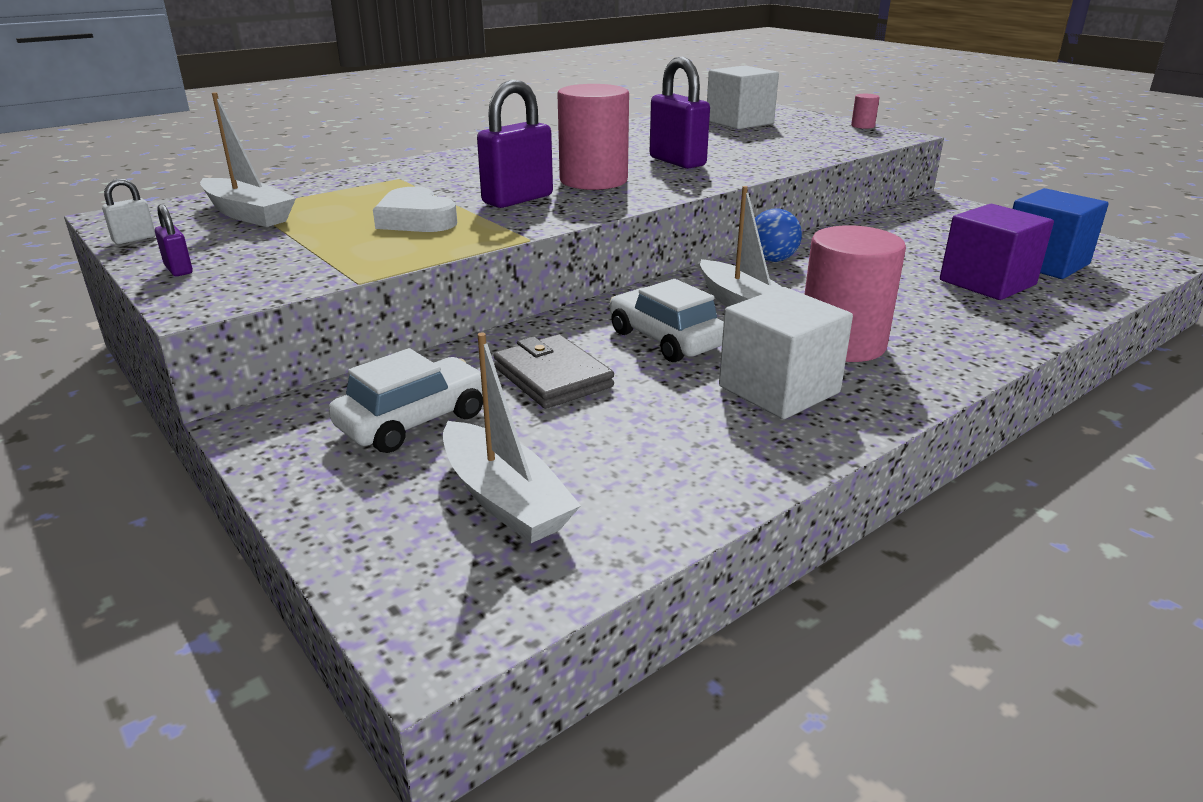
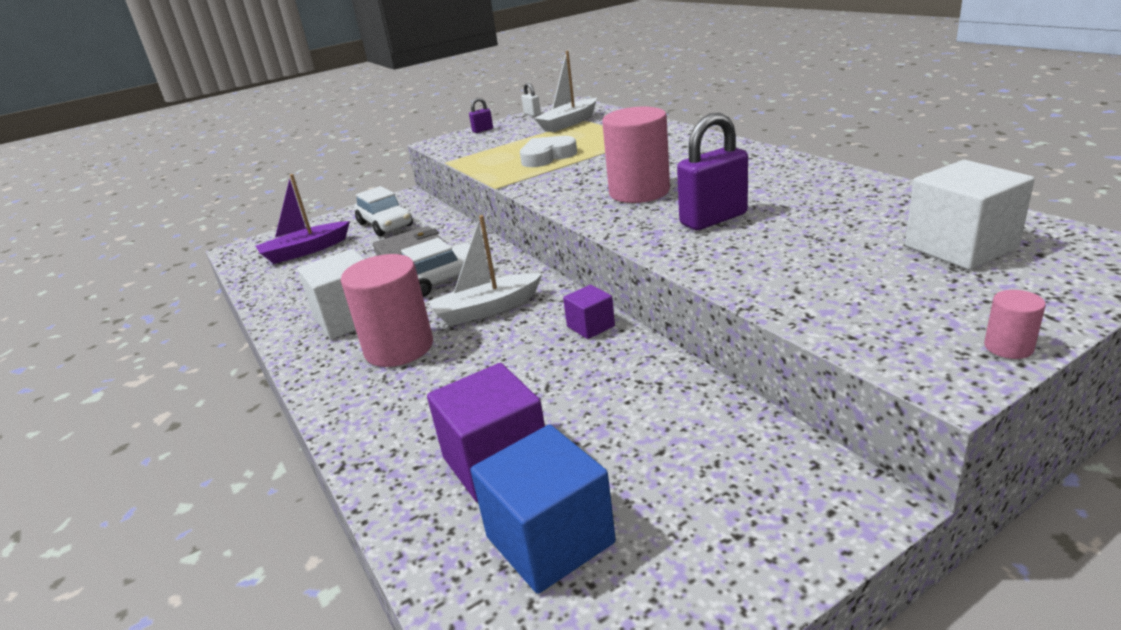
camera: 100 degrees right, 0 degrees up
white boat [443,333,581,543] -> purple boat [256,174,350,264]
purple padlock [477,80,553,208] -> none
blue ball [755,209,802,262] -> purple cube [563,285,615,339]

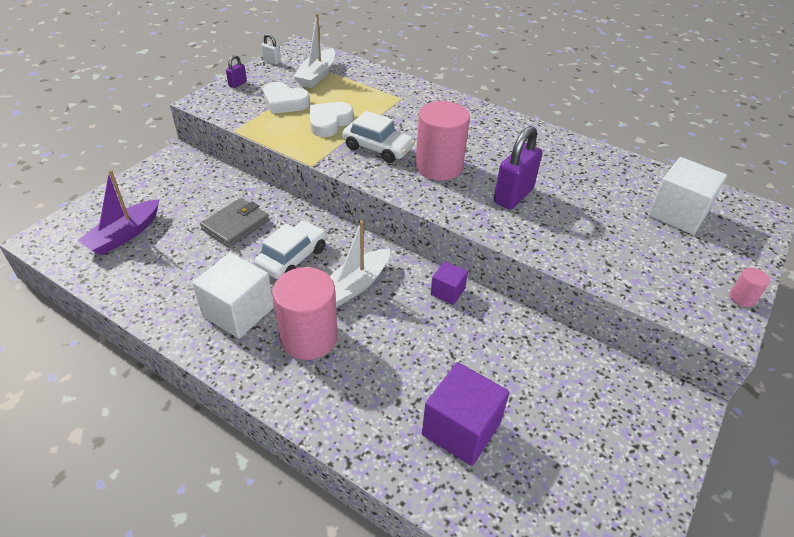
camera: 30 degrees left, 15 degrees up
white car [354,186,413,236] -> white car moved to [342,111,415,163]
blue cube [470,425,616,594] -> none
none -> white heart [263,82,310,114]

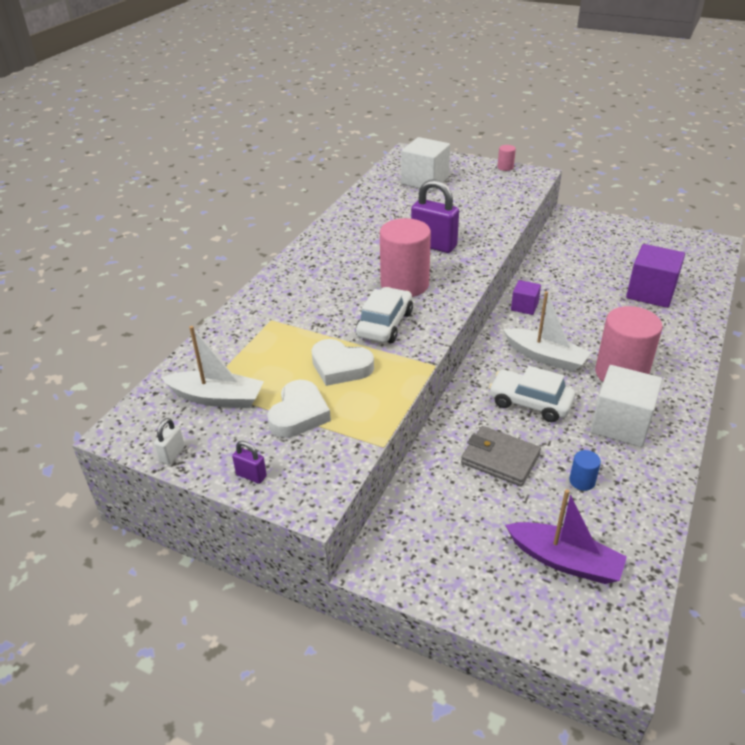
camera: 95 degrees left, 5 degrees down
none -> blue cylinder [569,450,601,491]

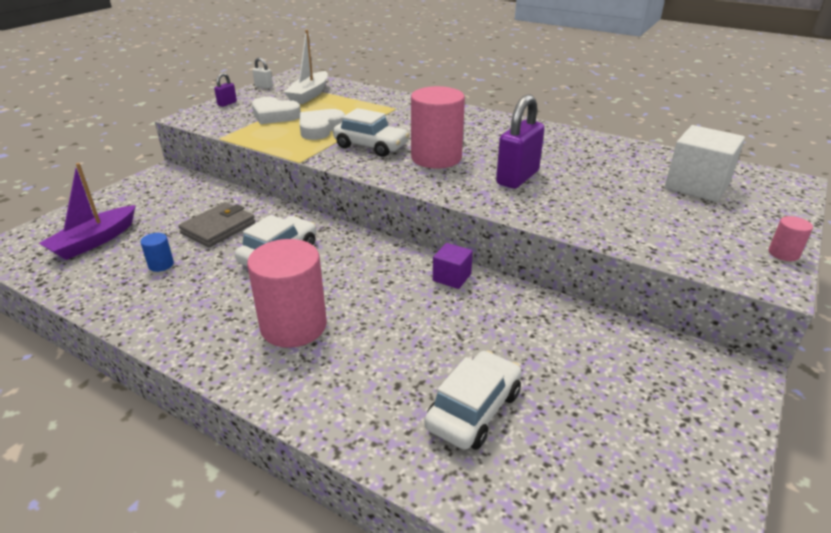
camera: 95 degrees right, 5 degrees down
white boat [503,291,591,372] -> none
white cube [591,365,662,447] -> none
purple cube [626,244,685,308] -> white car [424,350,522,450]

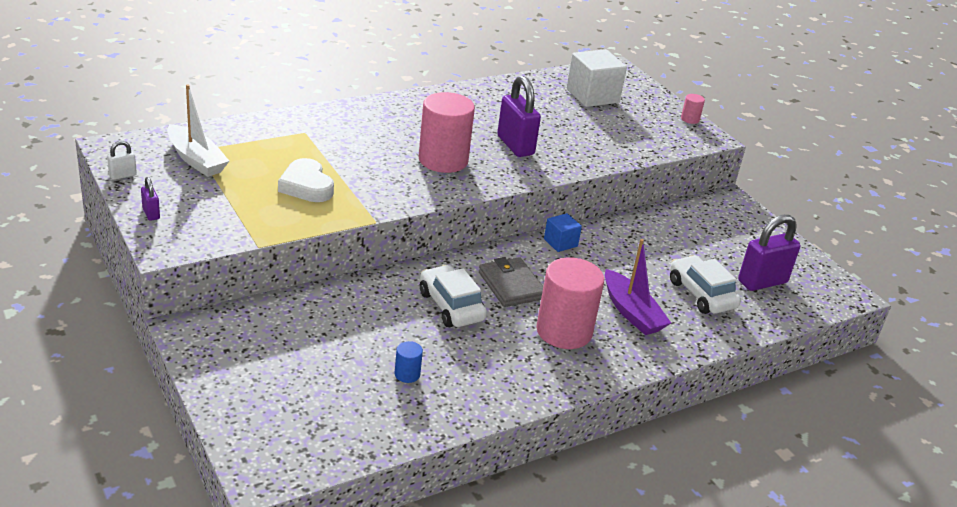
camera: 65 degrees left, 0 degrees up
purple boat [39,163,136,260] -> purple boat moved to [605,239,671,335]
grey wallet [178,202,255,247] -> grey wallet moved to [479,257,543,307]
white heart [252,97,301,124] -> none
white car [333,108,410,157] -> none
purple cube [433,243,473,289] -> blue cube [544,213,582,252]
none -> purple padlock [738,215,800,291]

